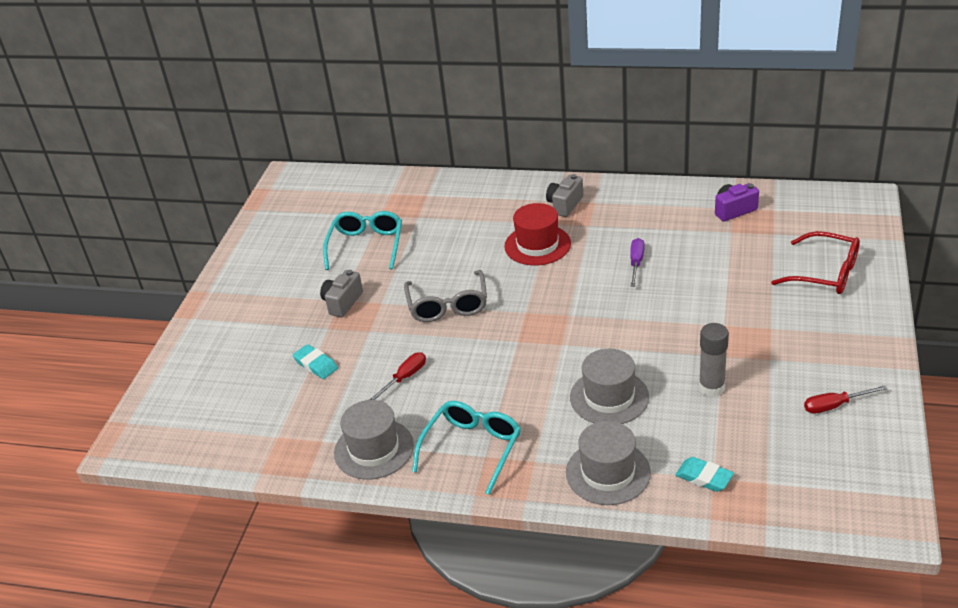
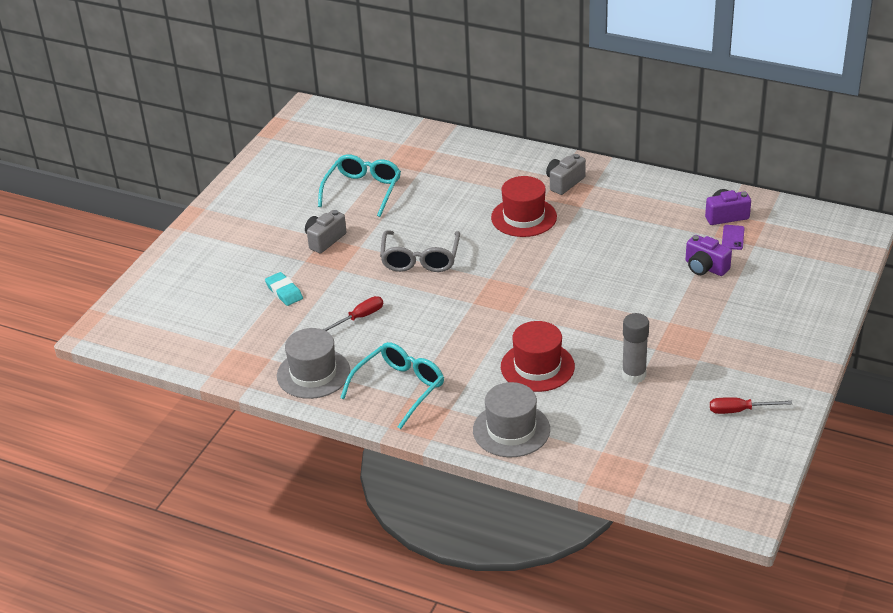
camera: 10 degrees right, 0 degrees up
grey hat [570,349,649,424] -> red hat [501,321,575,392]
purple screwdriver [630,238,645,287] -> none
turquoise eraser [675,457,734,492] -> none
red glasses [771,231,860,294] -> none
none -> purple camera [686,235,732,276]
none -> purple phone [722,225,745,250]

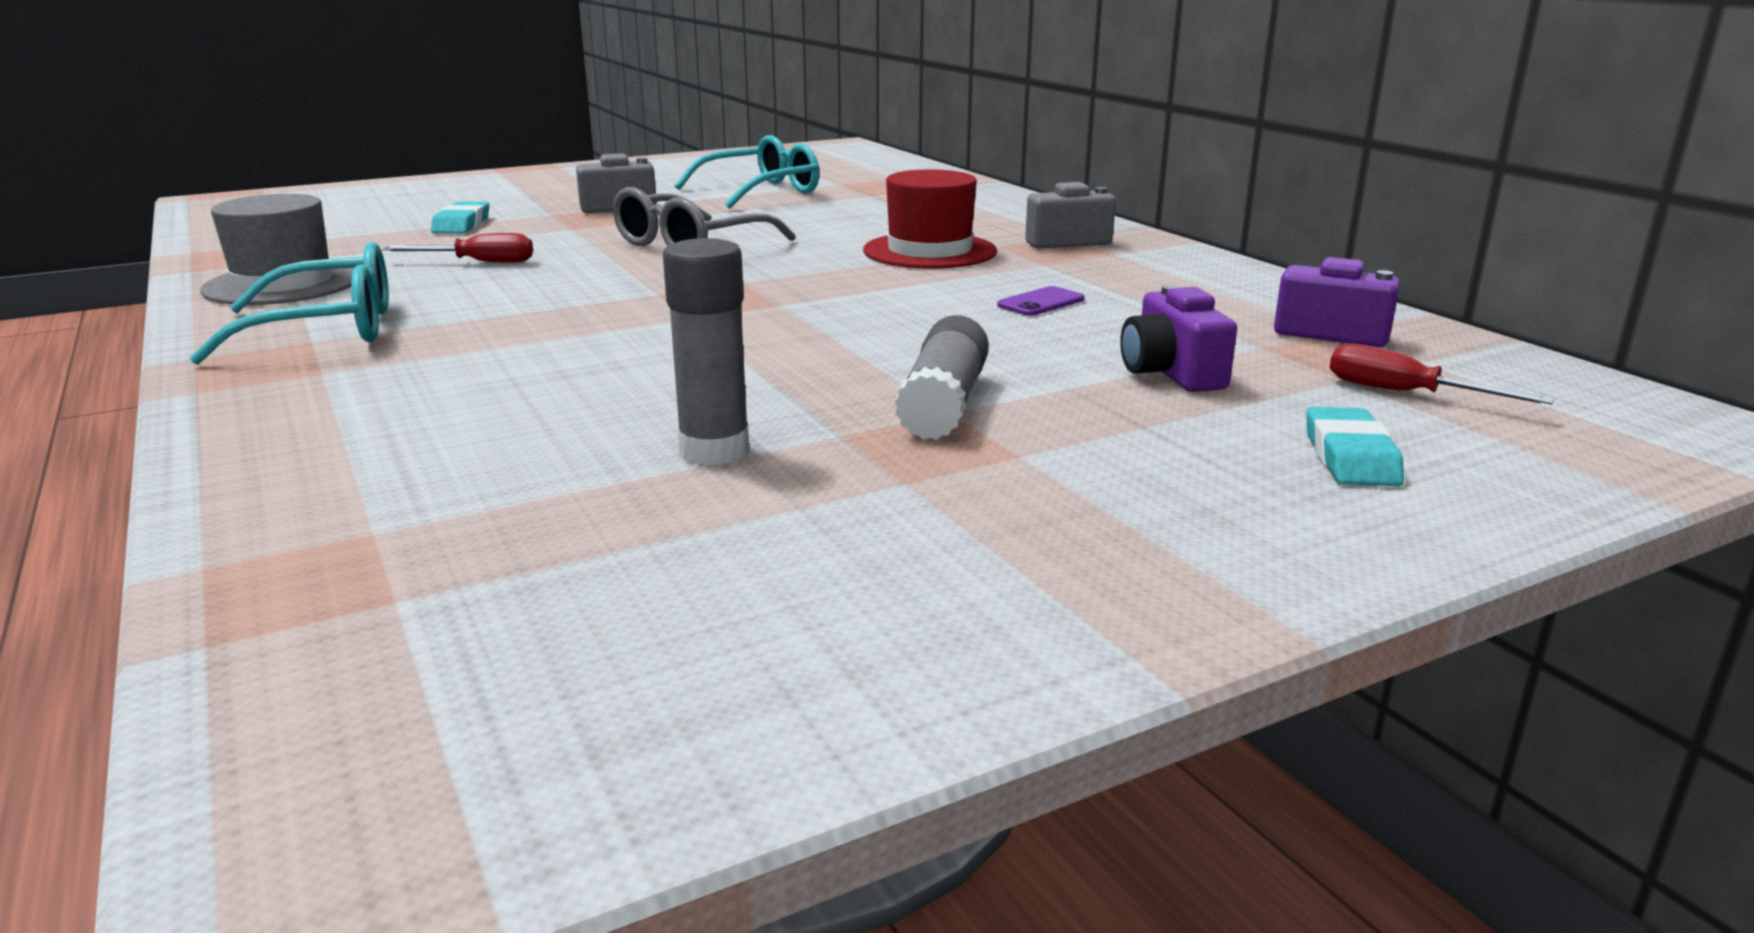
camera: 35 degrees right, 15 degrees down
grey hat [473,382,550,457] -> none
red hat [501,321,575,392] -> none
red screwdriver [710,397,792,414] -> red screwdriver moved to [1330,344,1554,404]
purple phone [722,225,745,250] -> purple phone moved to [997,286,1085,316]
none -> grey glue stick [894,315,989,440]
none -> turquoise eraser [1306,407,1404,486]

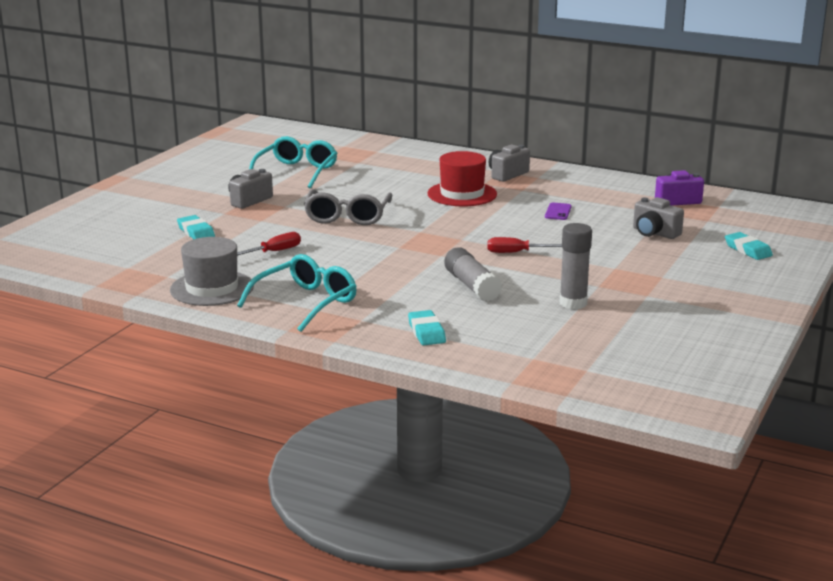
camera: 35 degrees left, 0 degrees up
grey glue stick [894,315,989,440] -> grey glue stick moved to [444,247,502,301]
purple camera [1120,285,1237,392] -> grey camera [633,197,684,239]
red screwdriver [1330,344,1554,404] -> red screwdriver moved to [488,237,562,253]
none -> turquoise eraser [408,310,446,345]

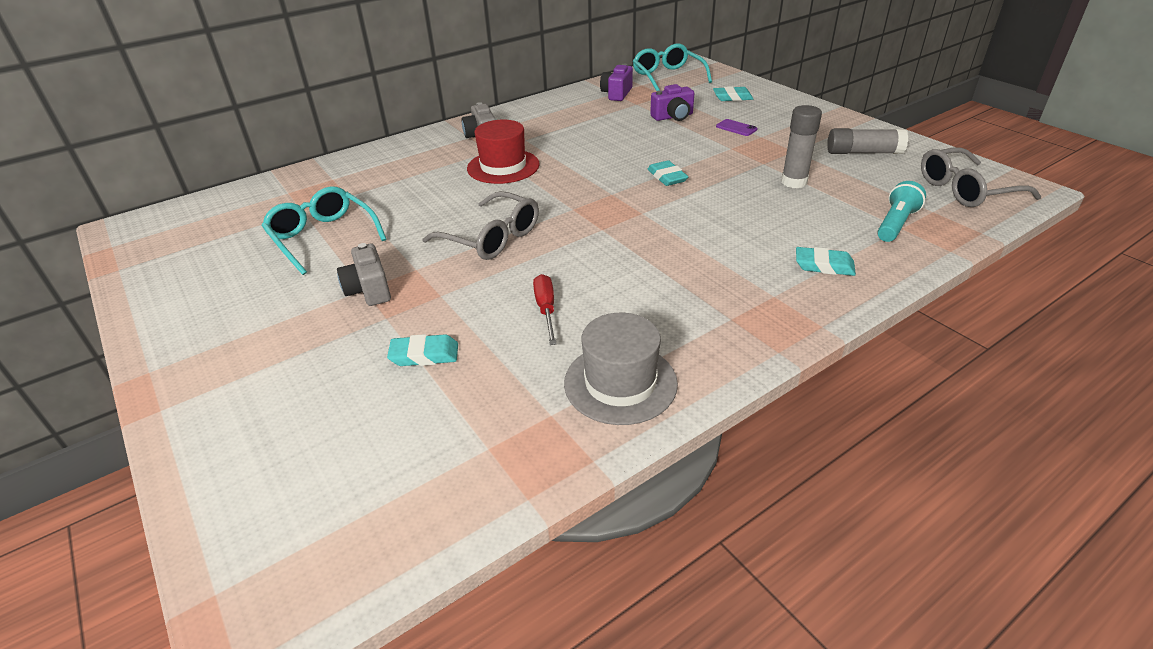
camera: 60 degrees left, 15 degrees up
turquoise glasses [237,254,357,332] -> turquoise glasses moved to [633,44,712,91]
grey glue stick [444,247,502,301] -> grey glue stick moved to [827,128,908,154]
red screwdriver [488,237,562,253] -> turquoise eraser [648,160,688,186]
purple phone [545,202,571,220] -> purple phone moved to [716,119,757,136]
grey camera [633,197,684,239] -> purple camera [650,84,694,121]
none -> turquoise flashlight [877,181,926,242]
none -> grey glasses [921,148,1041,207]

